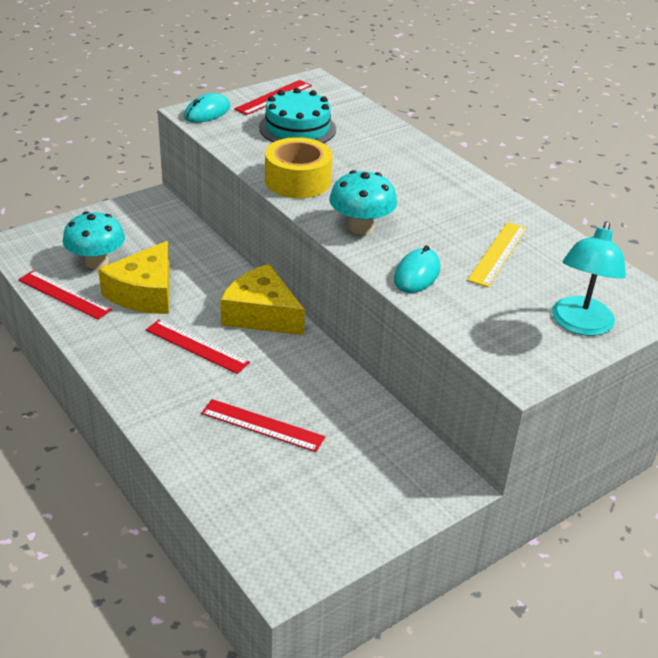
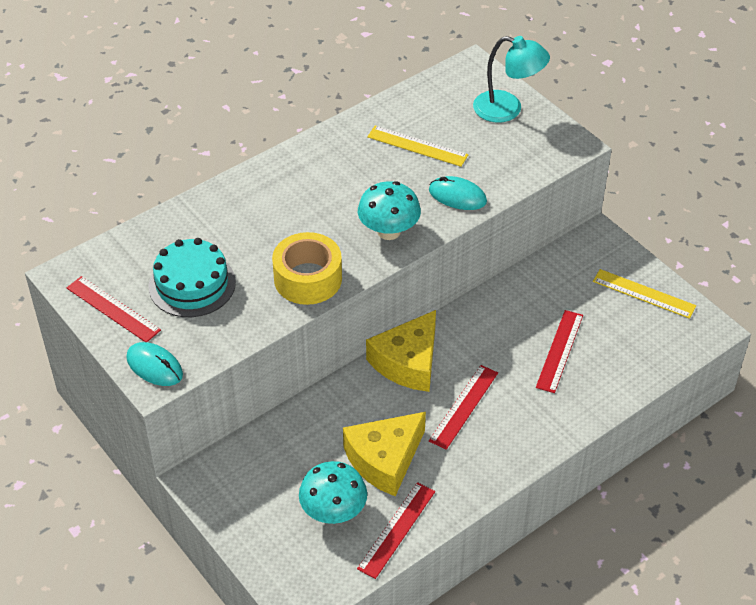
camera: 90 degrees left, 10 degrees up
yellow cheese [98,241,169,314] -> yellow cheese turned 120 degrees clockwise [343,412,426,496]
none -> yellow ruler [593,269,696,319]

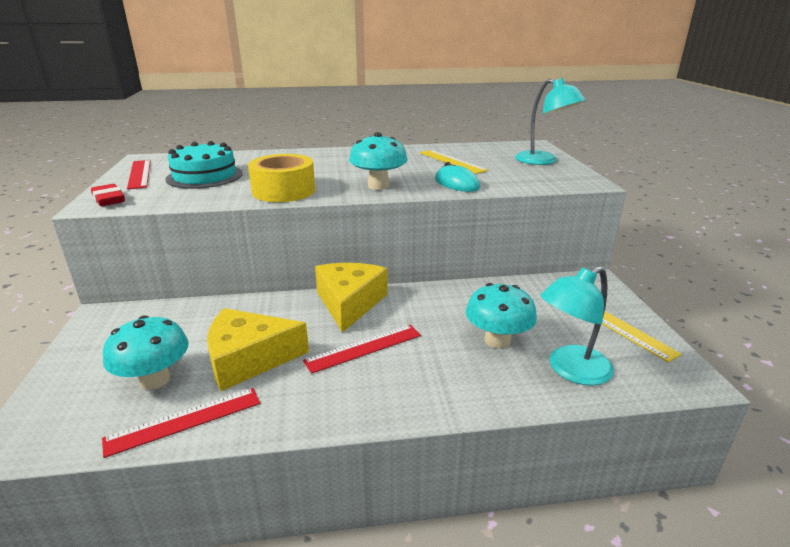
camera: 30 degrees right, 20 degrees down
turquoise mouse [126,342,183,386] -> red eraser [91,184,125,206]
yellow cheese [366,310,436,392] -> yellow cheese turned 120 degrees clockwise [315,263,388,333]
red ruler [536,310,583,393] -> turquoise mushroom [466,283,537,349]
none -> turquoise lamp [540,266,614,386]

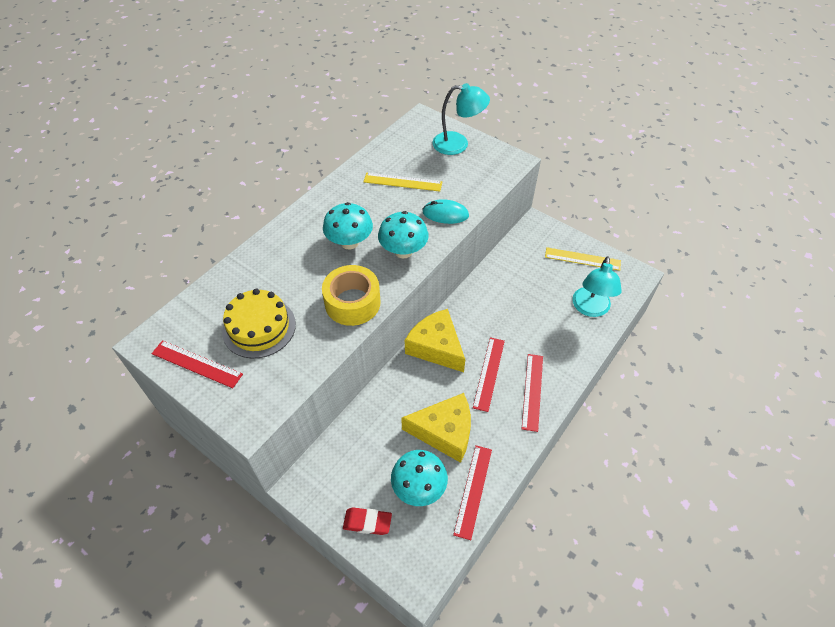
camera: 45 degrees left, 25 degrees up
red eraser [91,184,125,206] -> red eraser moved to [343,507,392,535]
turquoise cake [165,141,243,189] -> yellow cake [222,289,296,358]
yellow cheese [207,308,309,391] -> yellow cheese turned 120 degrees counterclockwise [401,393,471,463]
turquoise mushroom [466,283,537,349] -> turquoise mushroom moved to [323,202,373,250]
none -> red ruler [522,354,543,432]

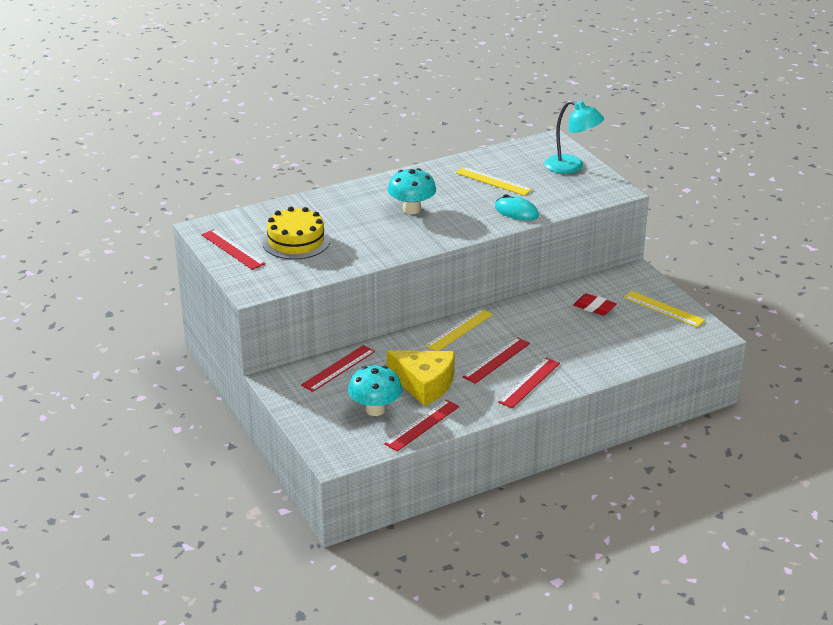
camera: 25 degrees right, 20 degrees down
yellow tape [322,265,381,326] -> none
red eraser [343,507,392,535] -> red eraser moved to [573,293,617,316]
turquoise mushroom [378,211,429,258] -> none
yellow cheese [405,309,465,372] -> yellow ruler [425,309,493,351]
turquoise lamp [572,256,622,317] -> none
none -> red ruler [301,345,375,392]

